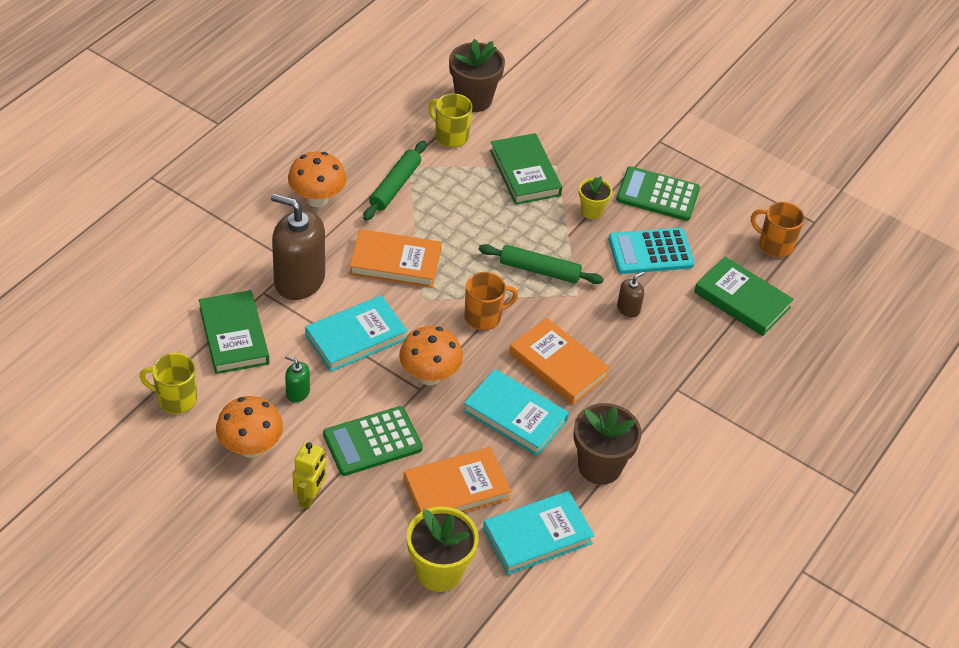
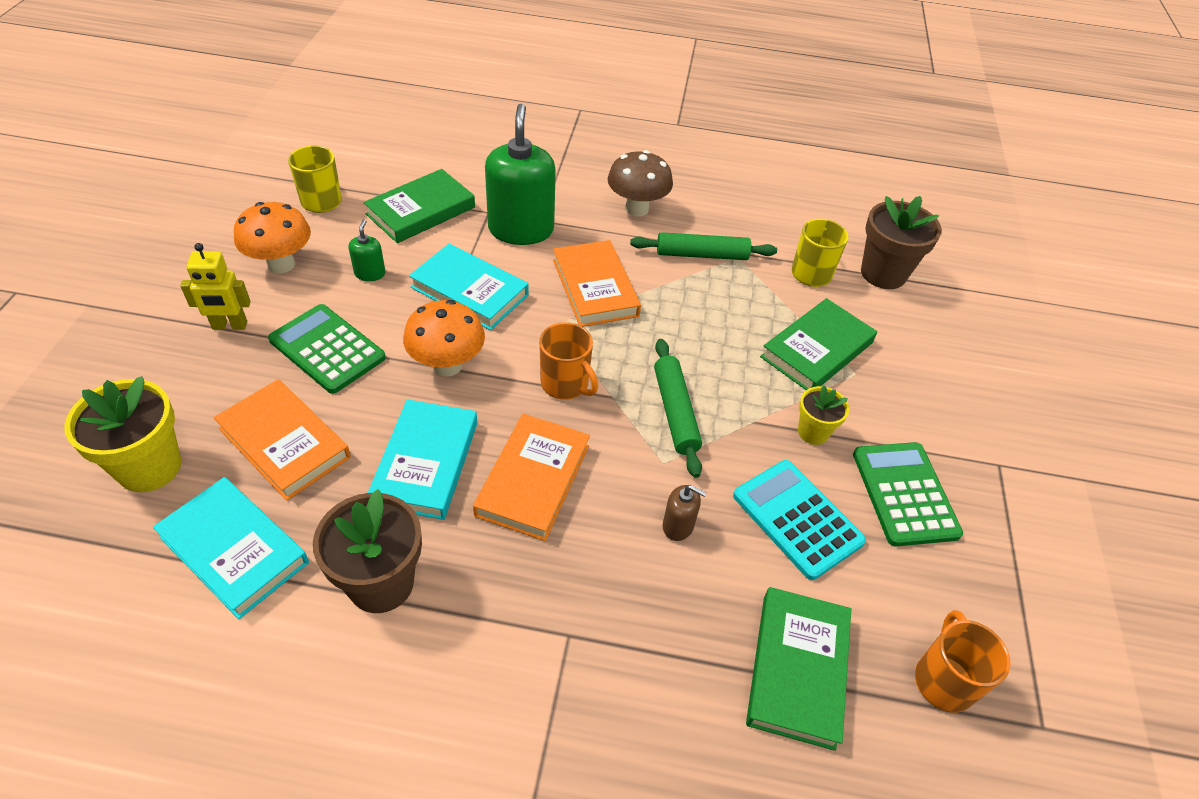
camera: 65 degrees right, 0 degrees up
brown soap dispenser [271,193,325,300] -> green soap dispenser [485,104,556,245]
orange mushroom [288,151,346,207] -> brown mushroom [607,150,673,217]

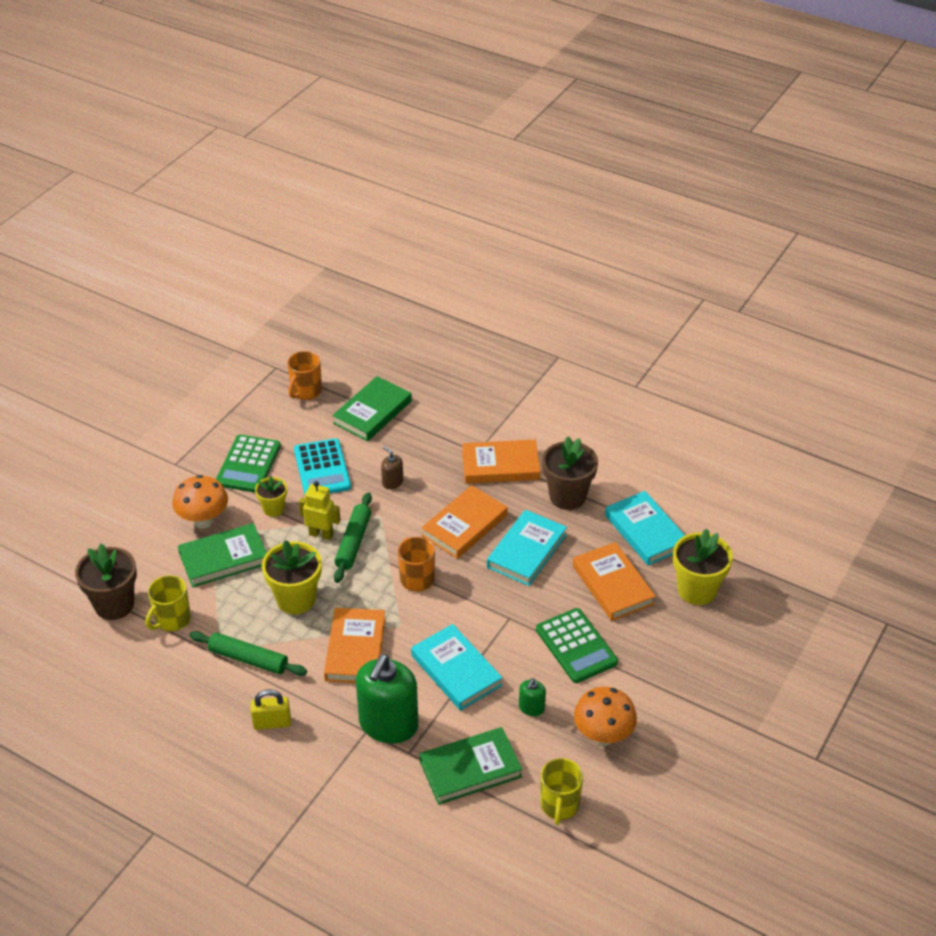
camera: 155 degrees left, 5 degrees down
yellow robot [180,243,251,330] -> yellow robot moved to [299,481,341,540]
orange mushroom [403,300,485,377] -> orange mushroom moved to [172,475,228,528]
brown mushroom [607,150,673,217] -> yellow padlock [250,689,291,730]
none -> yellow flower pot [262,540,322,615]
none -> orange book [462,440,540,484]

